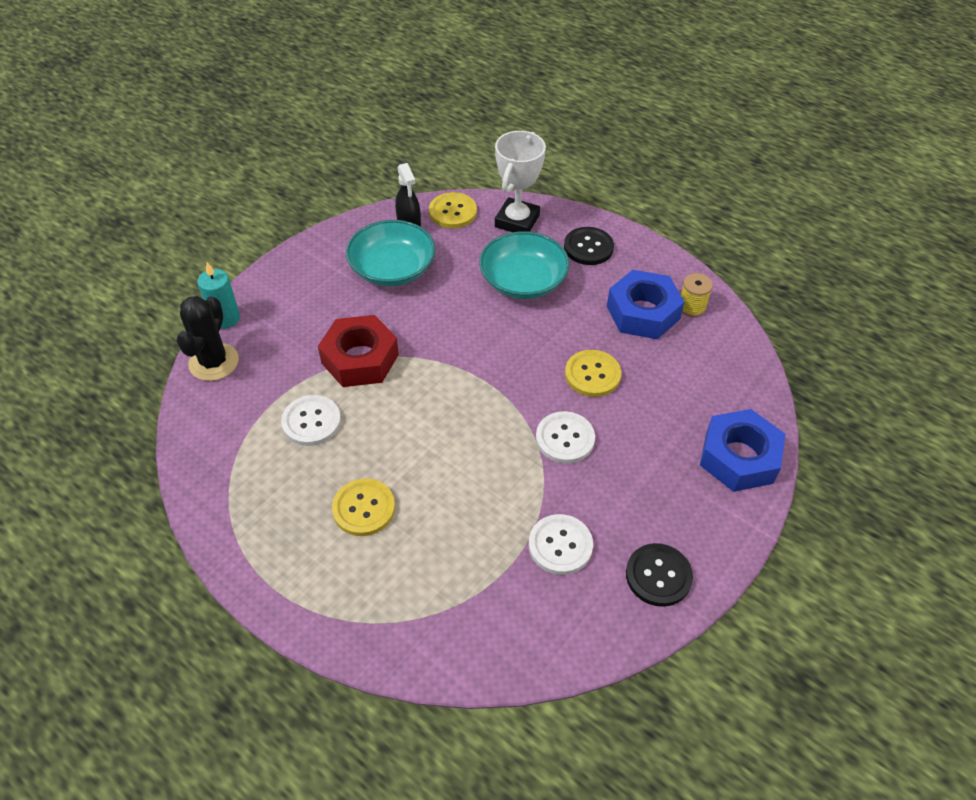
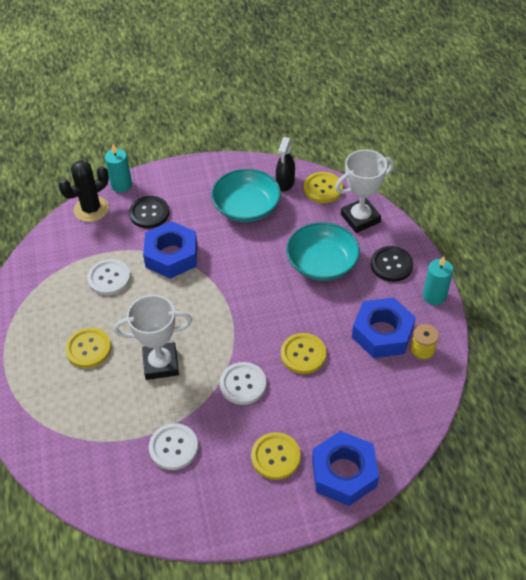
camera: 40 degrees right, 0 degrees up
red nut [318,315,399,387] -> blue nut [143,221,198,279]
black button [626,543,693,607] -> black button moved to [129,196,169,228]
none -> white trophy [114,295,192,380]
none -> yellow button [251,432,301,480]
none -> turquoise candle [423,256,454,305]

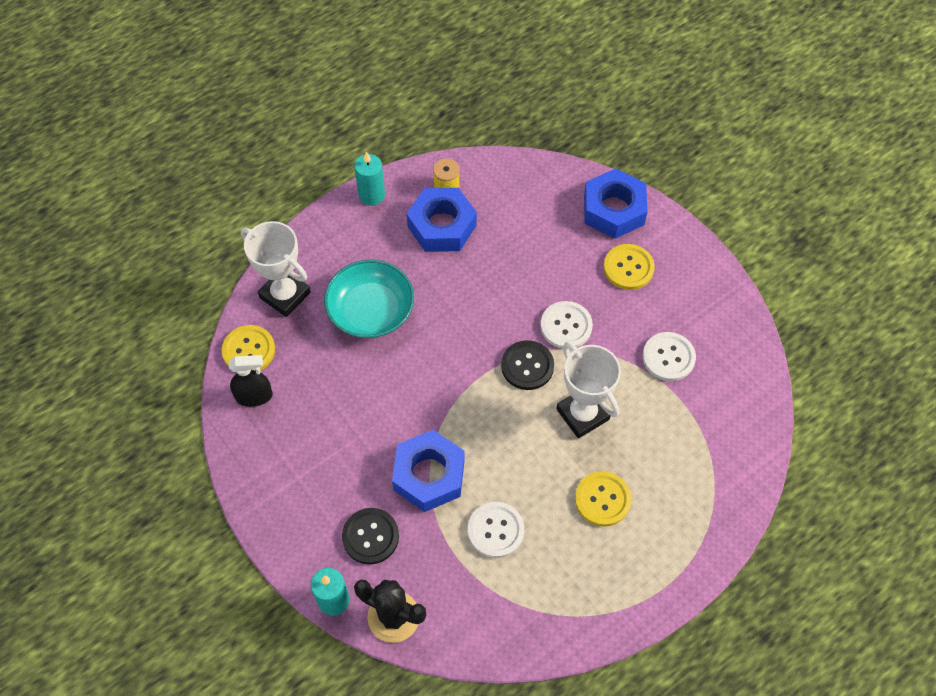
camera: 115 degrees left, 10 degrees up
turquoise bowl [211,169,281,222] -> none
yellow button [281,333,326,374] -> none
black button [371,246,413,282] -> black button moved to [501,340,554,390]

